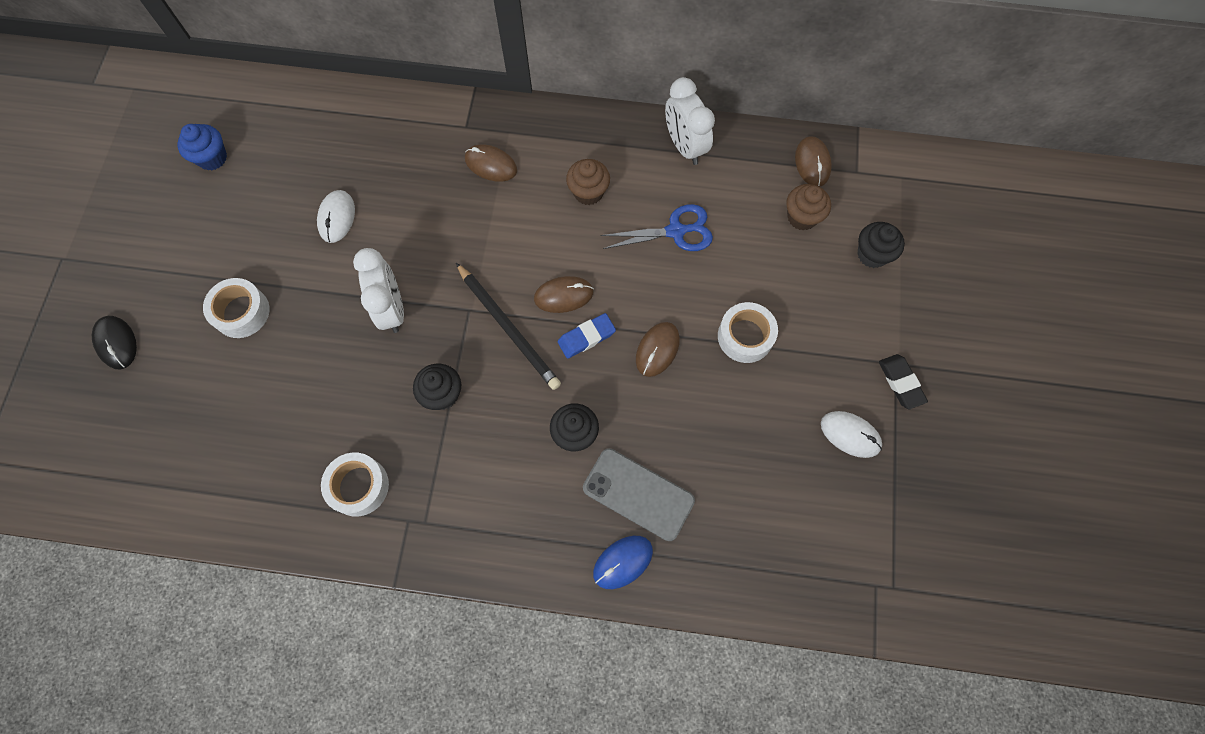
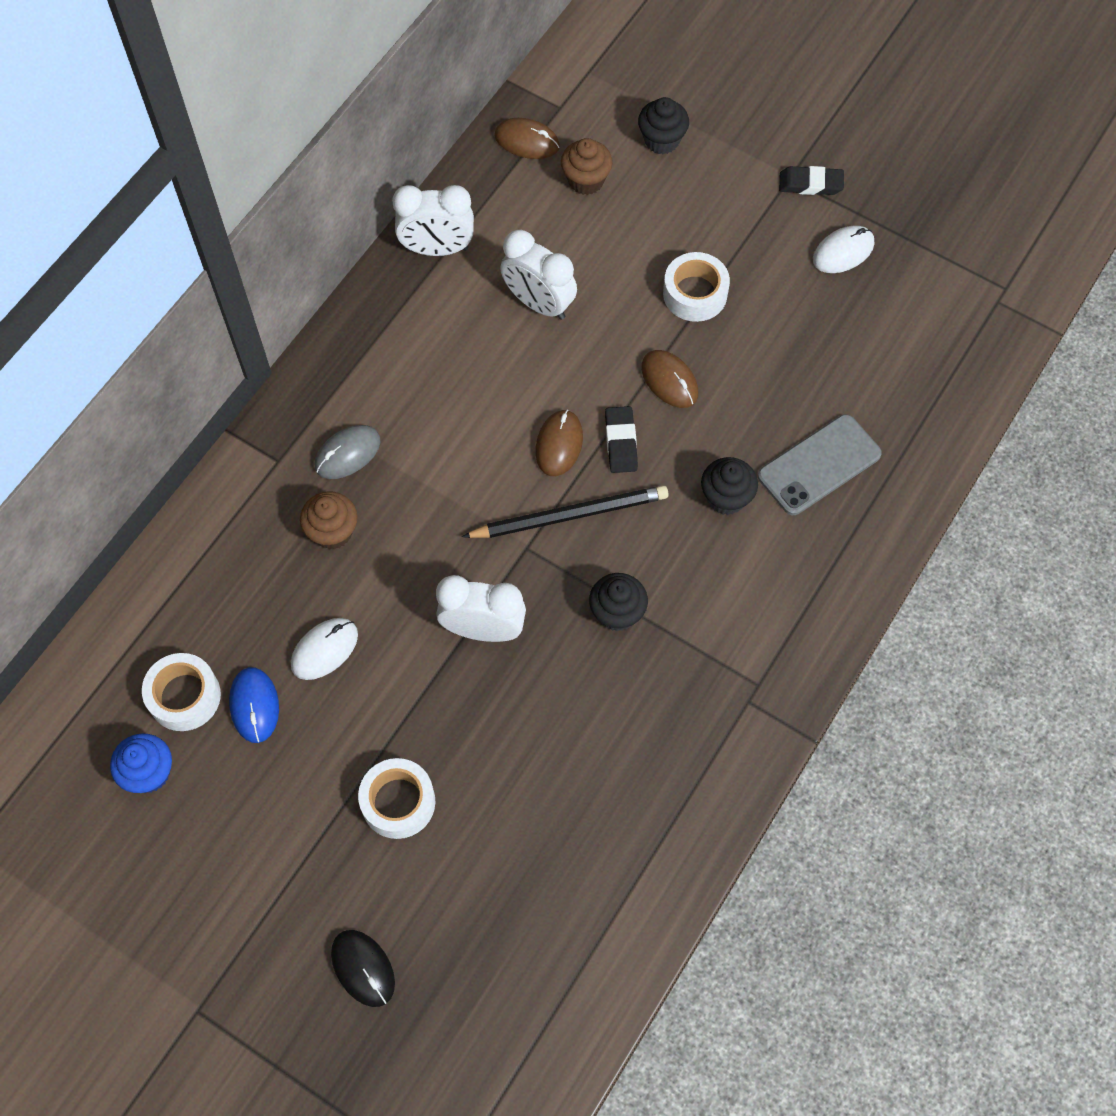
camera: 65 degrees left, 5 degrees down
black mouse [92,316,137,369] -> black mouse turned 60 degrees clockwise [331,930,395,1007]
white mouse [317,190,355,243] -> white mouse turned 75 degrees counterclockwise [291,618,358,680]
white tape [321,452,389,517] -> white tape moved to [142,653,221,731]
brown mouse [465,144,517,182] -> grey mouse [315,425,380,479]
blue eraser [557,313,616,359] -> black eraser [605,406,638,473]
brown cupcake [566,159,610,205] -> brown cupcake moved to [300,491,358,549]
blue mouse [593,536,653,589] -> blue mouse moved to [229,667,279,743]
blue scissors [600,204,713,251] -> white clock [500,230,577,320]

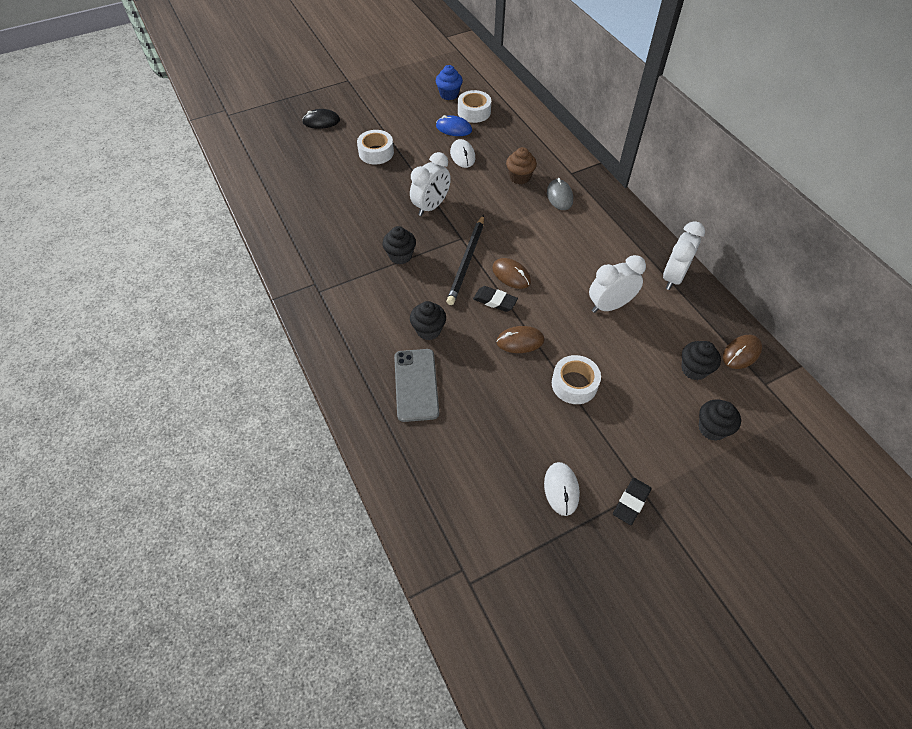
camera: 120 degrees right, 10 degrees down
brown cupcake [561,138,613,195] -> black cupcake [682,341,721,380]

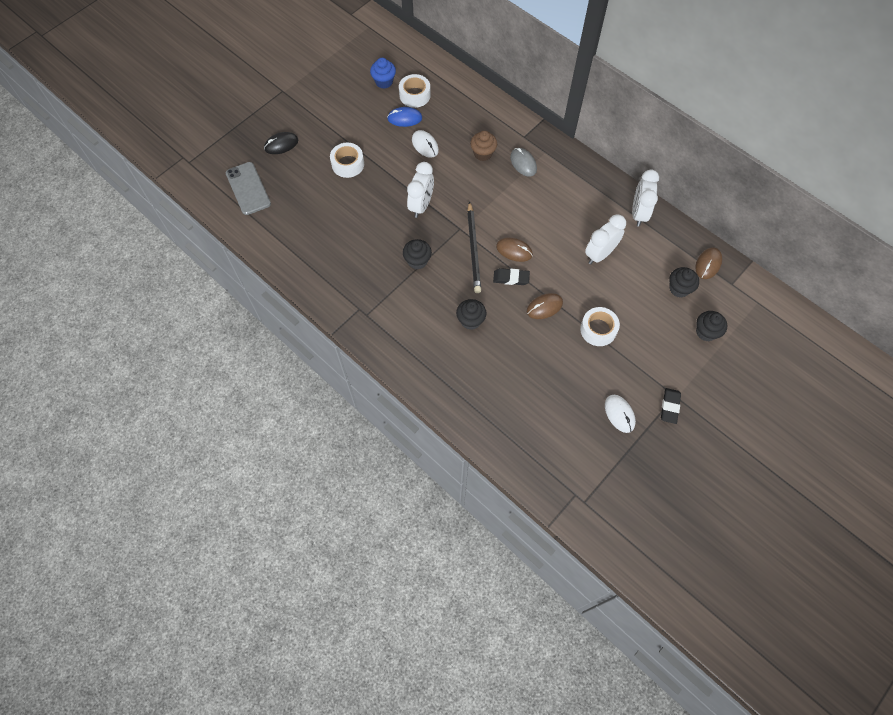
camera: 20 degrees left, 10 degrees up
grey phone [394,349,439,422] -> grey phone moved to [226,162,271,215]

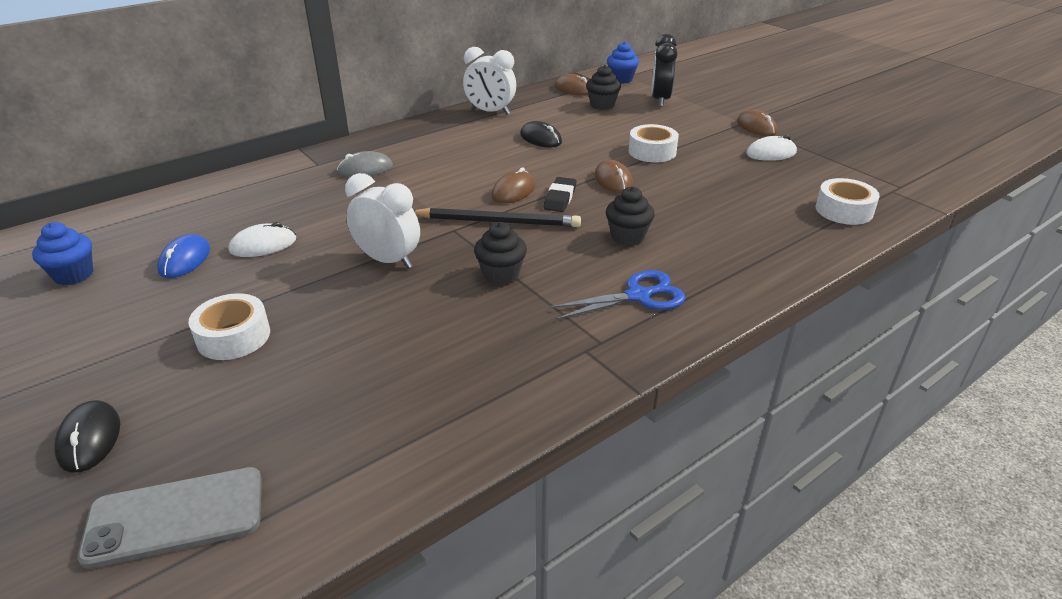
camera: 80 degrees left, 30 degrees down
white tape [399,74,431,108] -> white tape moved to [815,178,880,225]
brown cupcake [470,131,497,161] -> none
white clock [585,214,626,264] -> black mouse [520,121,562,147]
black eraser [661,388,681,424] -> brown mouse [737,109,777,136]
black cupcake [696,311,727,341] -> black clock [651,34,678,107]
none -> blue scissors [549,270,685,320]
none -> blue cupcake [607,42,639,83]

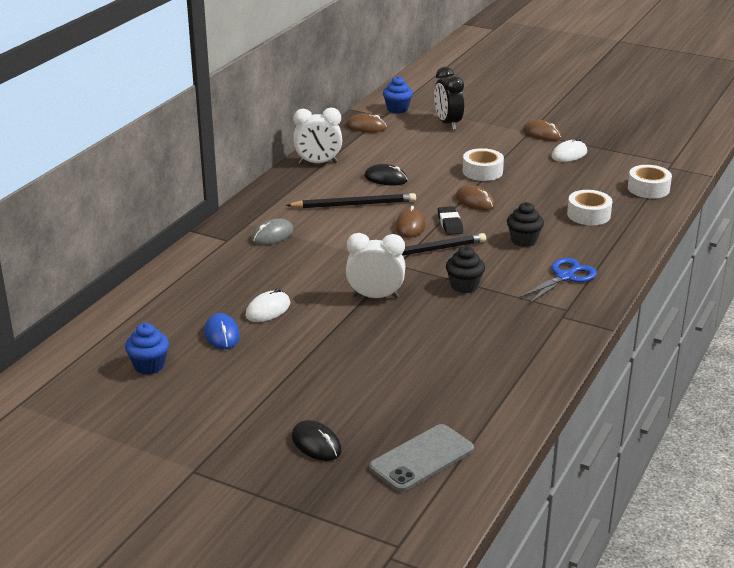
camera: 25 degrees left, 5 degrees down
white tape [189,293,270,360] -> white tape moved to [567,190,612,225]
black cupcake [586,65,621,110] -> none
none -> black pencil [286,193,416,209]

